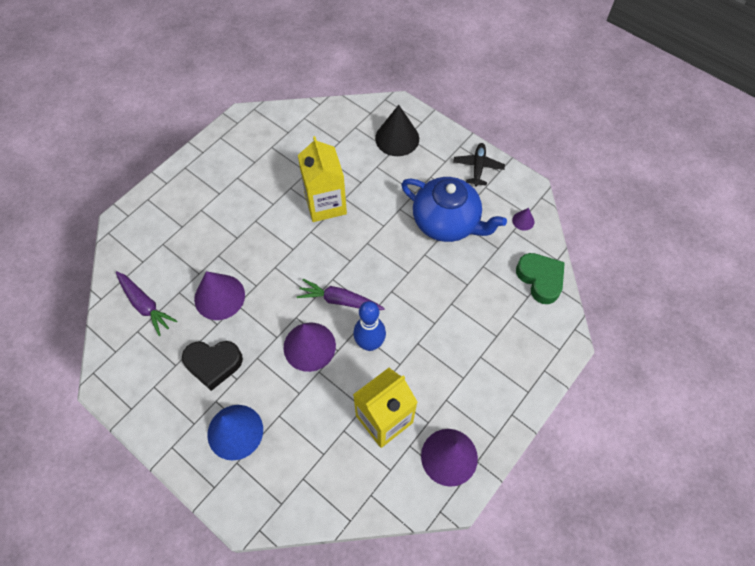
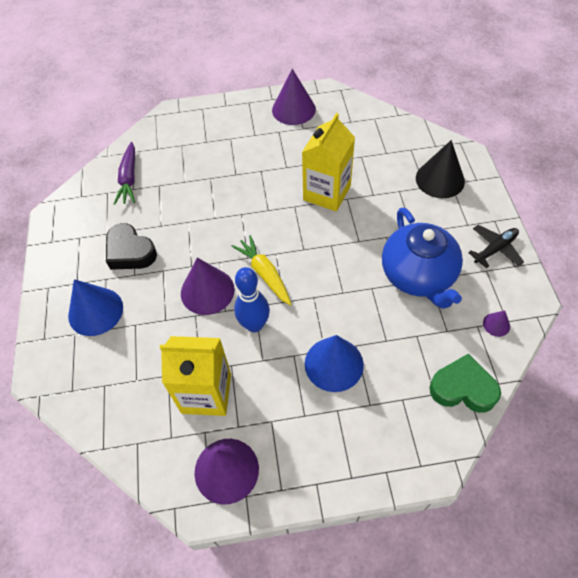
camera: 45 degrees right, 5 degrees down
purple cone [194,271,245,320] -> purple cone moved to [272,69,316,125]
purple carrot [297,279,385,310] -> yellow carrot [232,235,291,305]
green heart [516,253,565,304] -> green heart turned 90 degrees counterclockwise [429,354,501,413]
none -> blue cone [305,335,364,392]

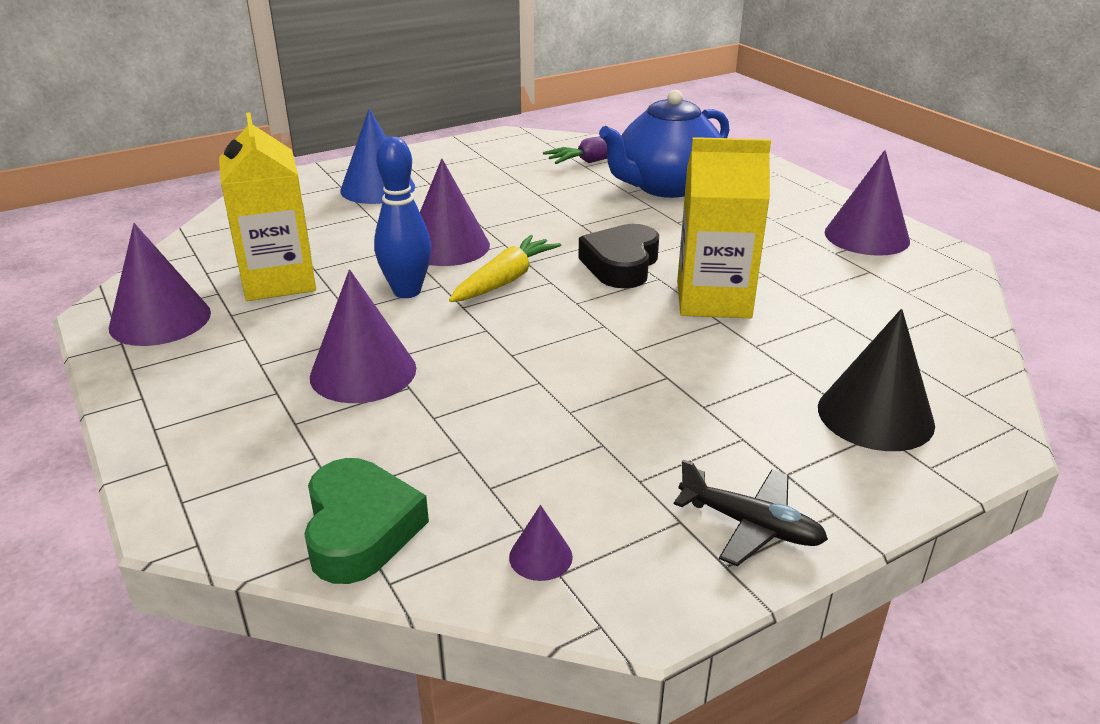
camera: 65 degrees right, 25 degrees down
black heart [106,223,157,270] -> black heart moved to [578,224,659,288]
blue cone [305,335,364,392] -> purple cone [310,270,416,403]
blue teapot [382,208,463,309] -> blue teapot moved to [599,90,729,198]

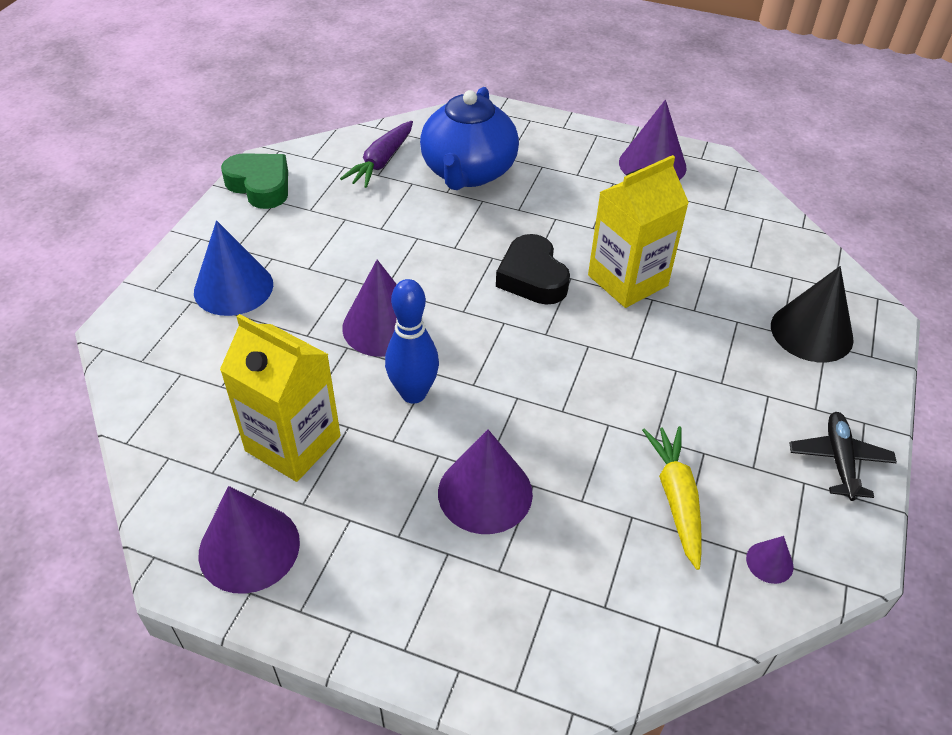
camera: 40 degrees left, 15 degrees up
green heart [304,458,429,584] -> green heart moved to [221,153,288,209]
yellow carrot [449,235,561,302] -> yellow carrot moved to [642,426,702,570]
black plane [674,459,828,566] -> black plane turned 75 degrees counterclockwise [789,412,897,501]

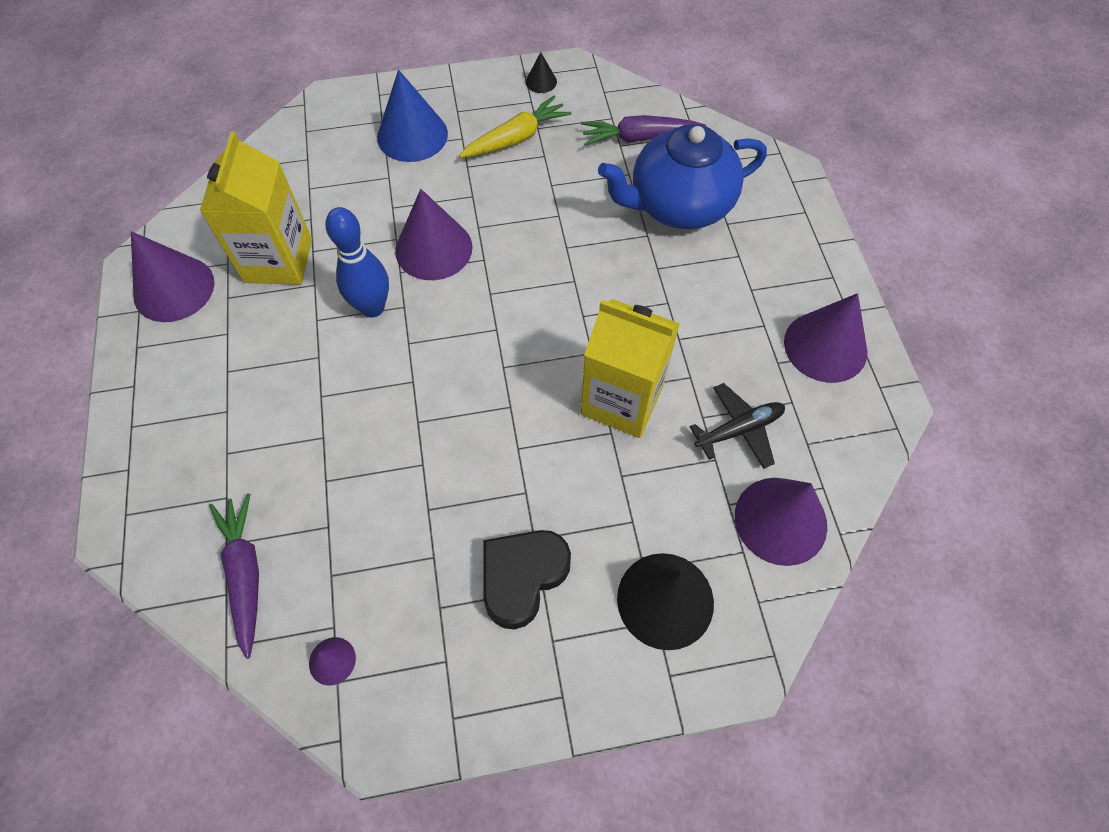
camera: 60 degrees right, 15 degrees up
green heart [221,153,288,209] -> black cone [526,52,557,93]
purple cone [438,429,533,534] -> purple cone moved to [735,478,827,566]
black heart [496,234,570,305] -> black heart moved to [483,530,571,629]
yellow carrot [642,426,702,570] -> yellow carrot moved to [459,96,572,158]
black plane [789,412,897,501] -> black plane moved to [690,383,785,469]
none -> purple carrot [209,493,259,659]

